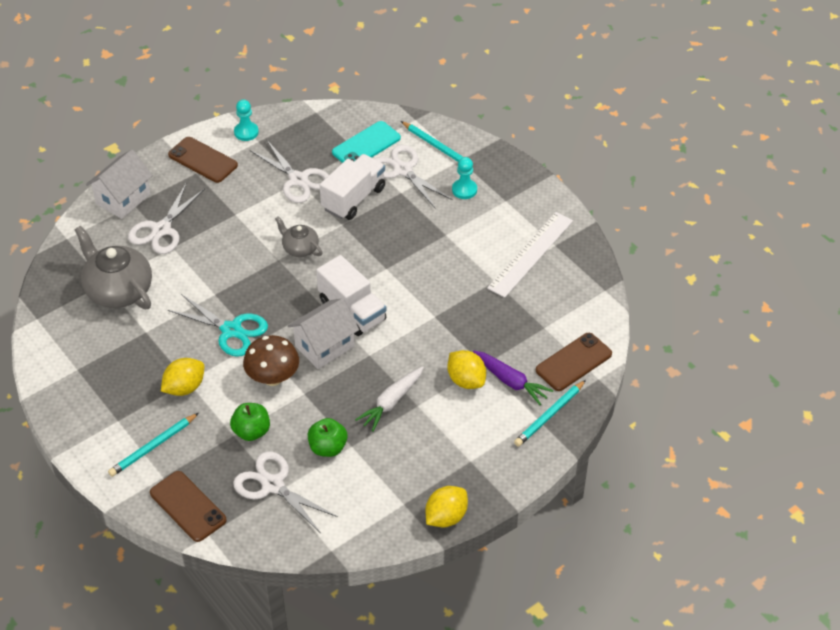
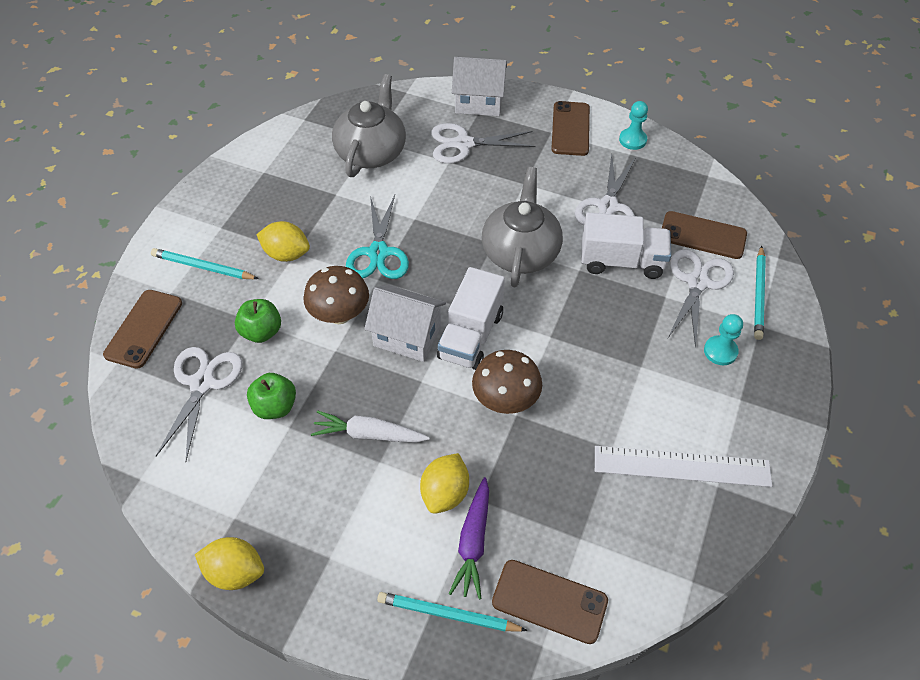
camera: 60 degrees right, 5 degrees up
grey teapot [275,216,322,257] -> grey teapot [482,167,563,287], size x1.85
turquoise phone [332,121,401,163] -> brown phone [662,211,747,259]
none -> brown mushroom [472,350,542,414]

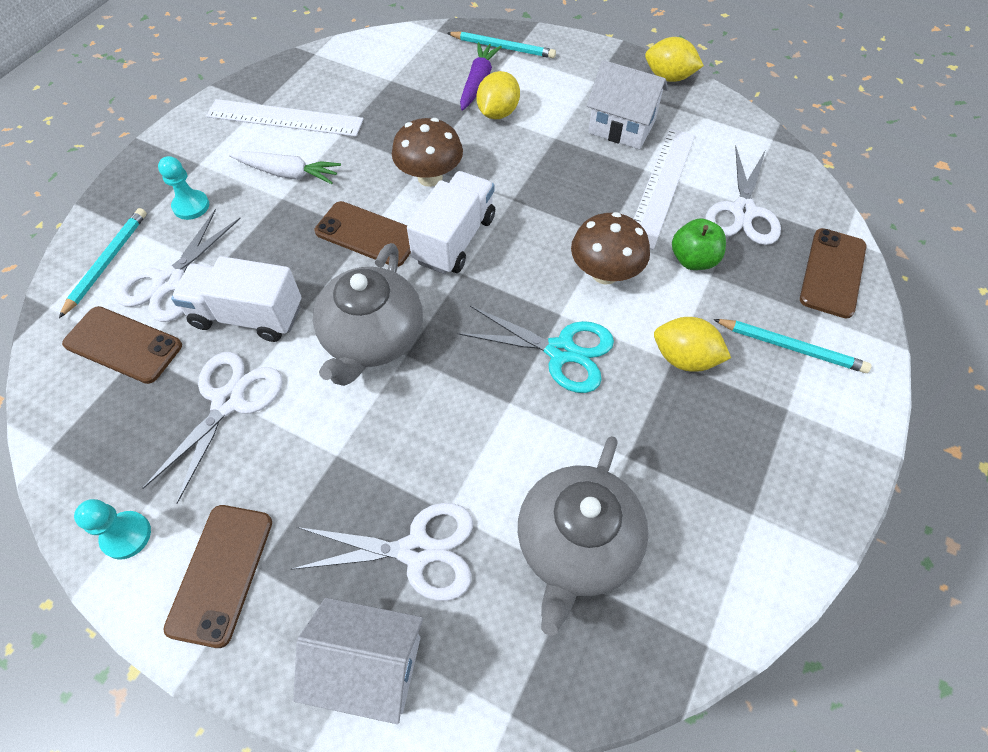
camera: 175 degrees left, 5 degrees up
green apple [247,373,296,419] -> white ruler [634,129,695,250]
white carrot [311,410,430,443] -> white carrot moved to [229,151,341,184]
turquoise scissors [346,195,409,279] -> turquoise scissors turned 105 degrees clockwise [458,306,614,393]
white house [364,285,446,362] -> white house moved to [587,60,668,149]
brown phone [492,560,608,644] -> brown phone moved to [315,201,411,267]

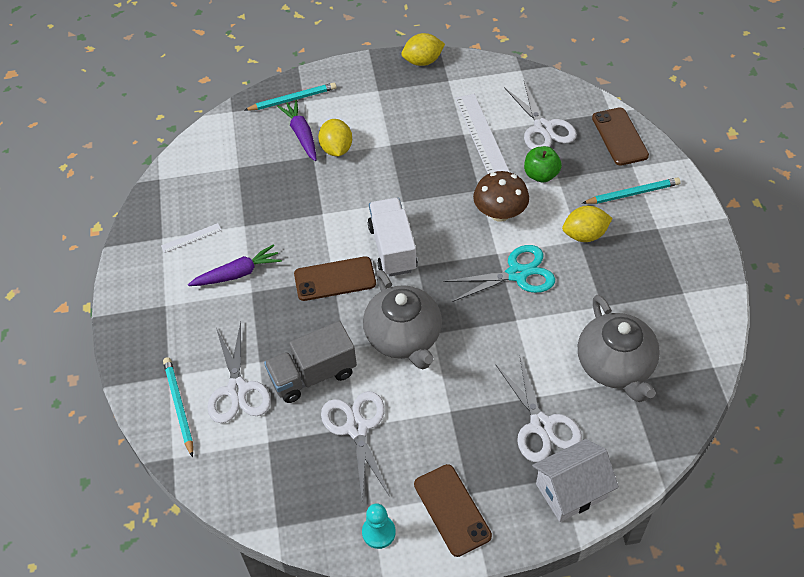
camera: 35 degrees left, 5 degrees down
brown phone [62,306,182,384] -> none
turquoise pawn [158,156,209,220] -> none
white truck [171,256,302,342] -> grey truck [264,321,357,403]
white ruler [206,99,364,137] -> white ruler [161,223,221,253], size x0.46
white carrot [229,151,341,184] -> purple carrot [188,244,282,286]
white scissors [291,503,473,601] -> white scissors turned 105 degrees clockwise [495,355,582,462]
brown mushroom [392,118,463,187] -> none
white house [587,60,668,149] -> none

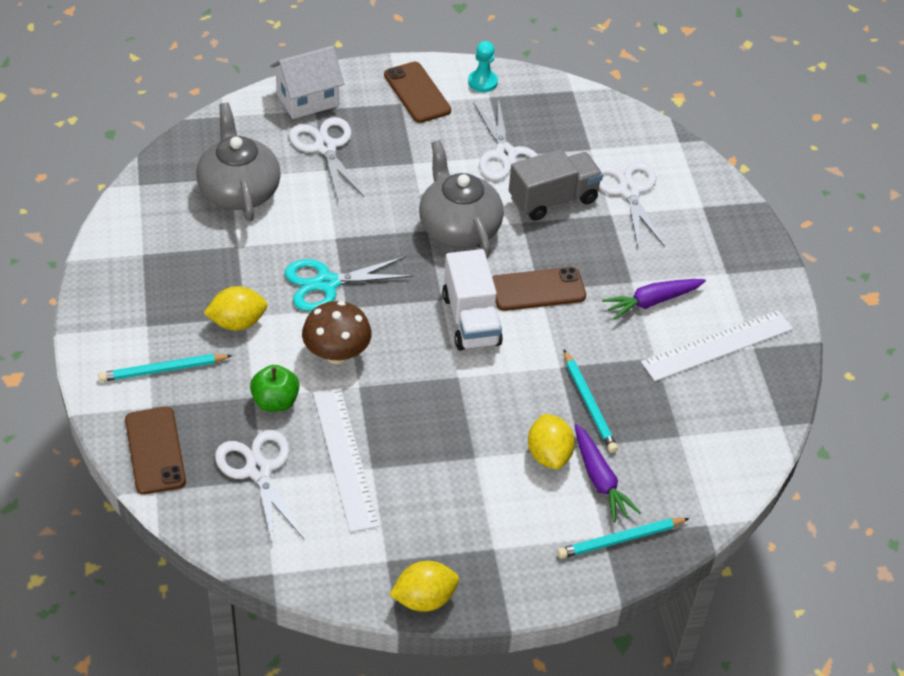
camera: 175 degrees right, 5 degrees down
white ruler [161,223,221,253] -> white ruler [641,310,793,381], size x2.19
turquoise pencil [163,357,193,457] -> turquoise pencil moved to [564,350,618,453]

